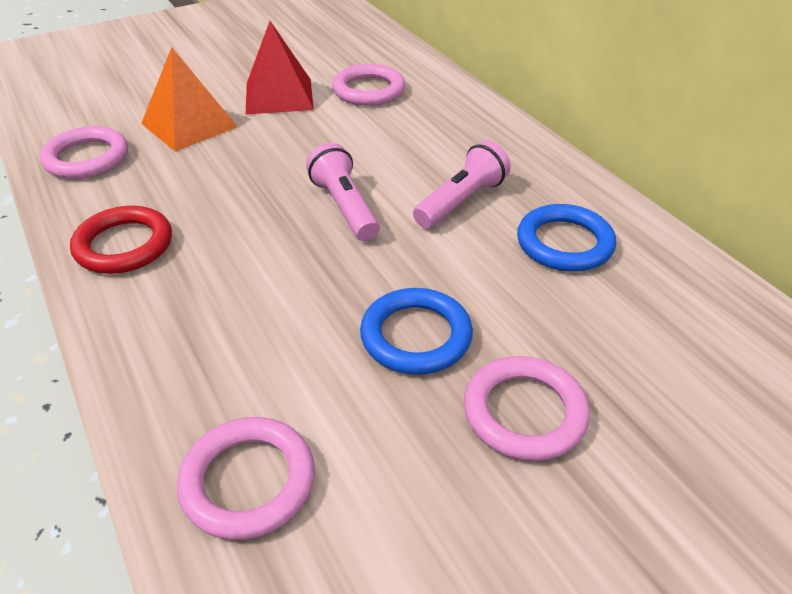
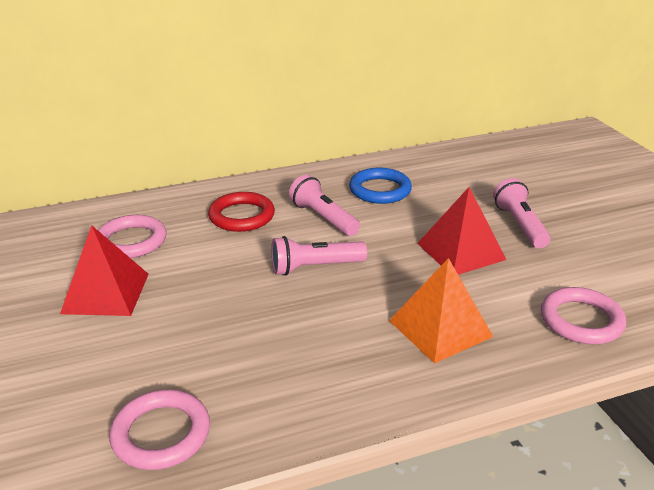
camera: 80 degrees left, 10 degrees down
red ring [70,206,172,274] -> red ring moved to [208,192,275,232]
orange pyramid [141,47,238,151] -> orange pyramid moved to [389,258,493,364]
blue ring [360,288,473,375] -> red pyramid [417,187,507,275]
pink ring [464,356,590,461] -> pink flashlight [493,178,551,248]

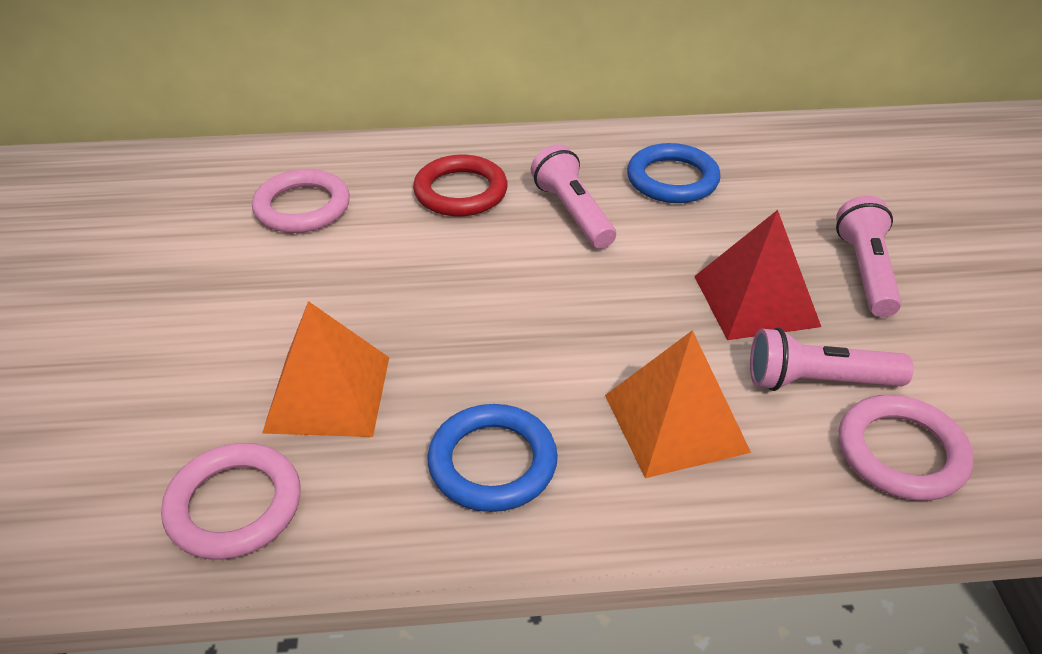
camera: 15 degrees right, 10 degrees up
red pyramid [60,225,149,316] -> none
pink flashlight [271,236,367,276] -> pink flashlight moved to [750,328,913,391]
none -> orange pyramid [262,301,389,437]
none -> blue ring [428,404,558,512]

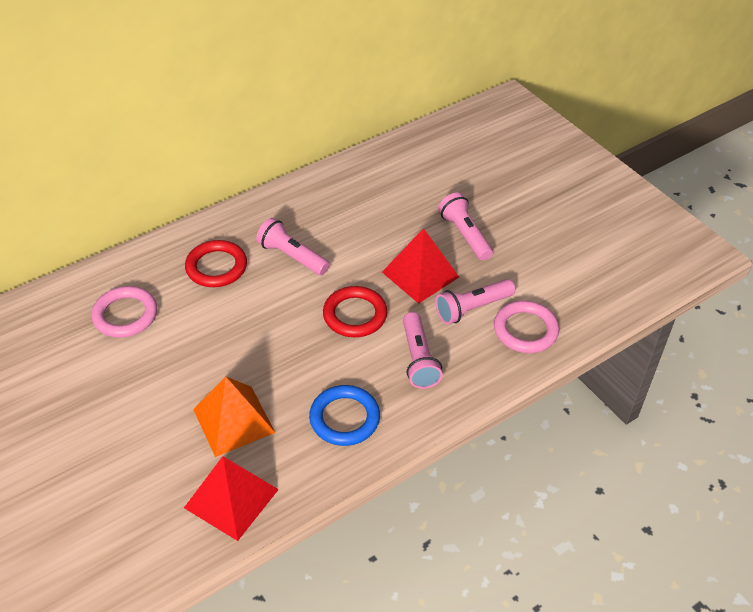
camera: 30 degrees left, 5 degrees up
pink ring [161,443,301,560] -> red pyramid [184,456,279,541]
orange pyramid [605,330,751,478] -> pink flashlight [403,312,443,389]
blue ring [627,143,721,203] -> none
none -> red ring [323,286,387,337]

